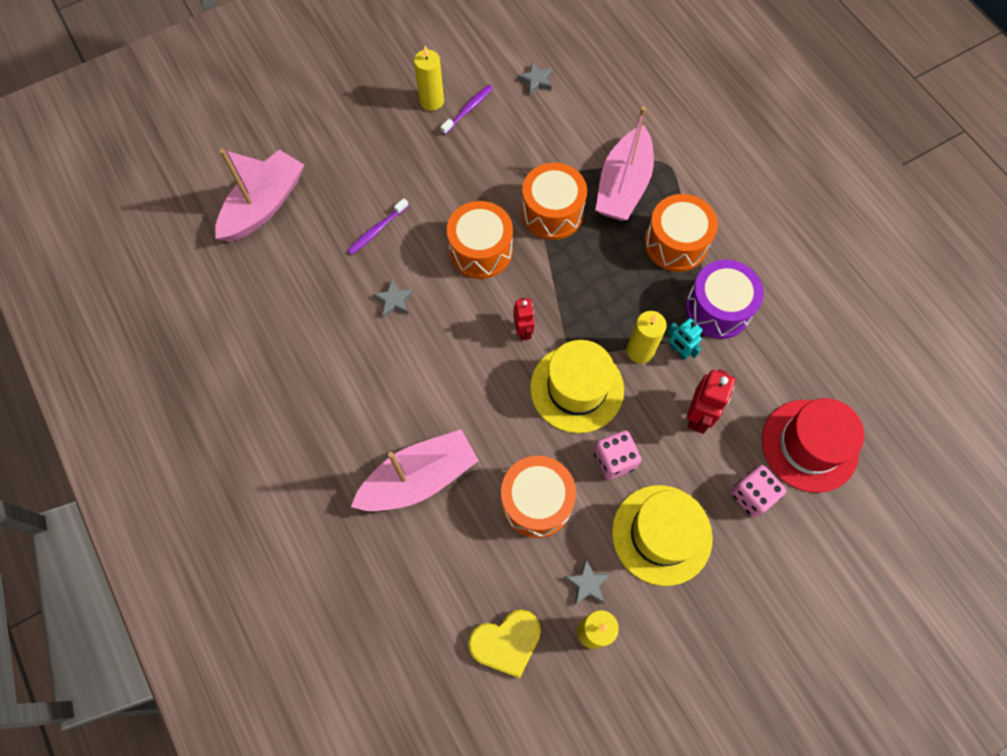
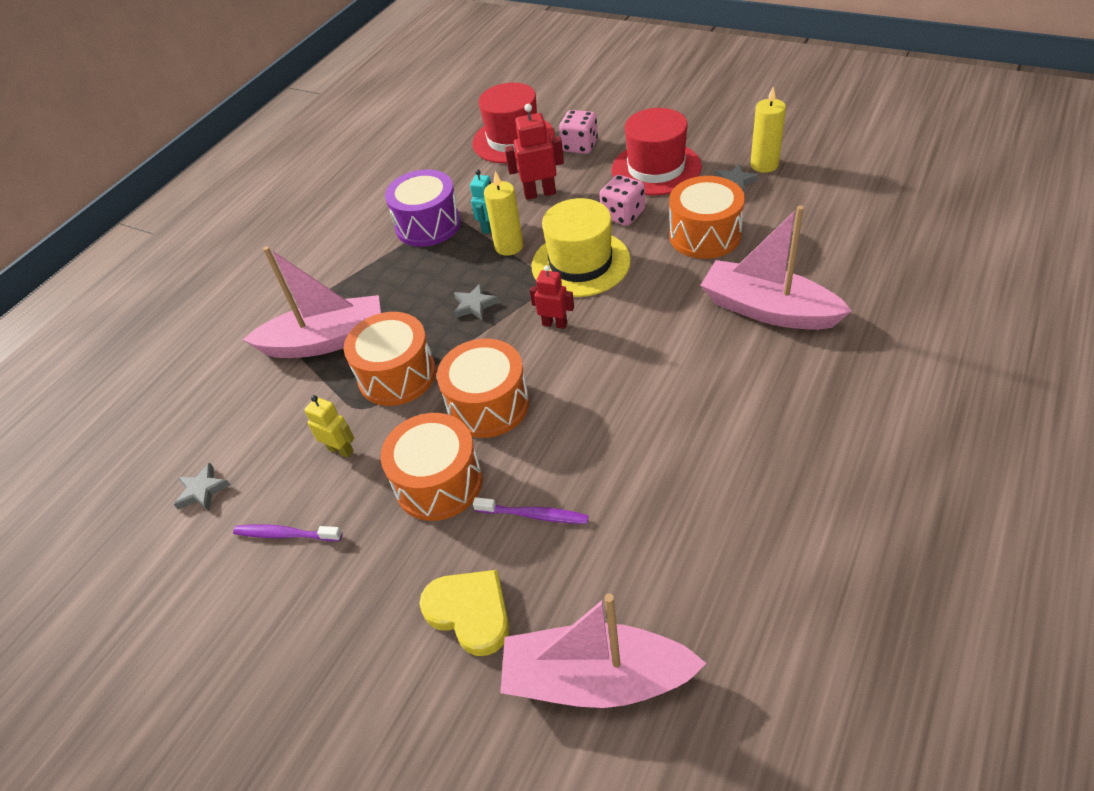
camera: 115 degrees left, 20 degrees down
grey star [373,279,414,318] -> grey star moved to [454,284,499,321]
yellow candle [414,46,444,111] -> none
yellow heart [468,610,541,678] -> yellow heart moved to [419,570,509,656]
red robot [513,298,535,341] -> red robot turned 60 degrees clockwise [530,265,574,329]
yellow hat [612,485,713,586] -> red hat [611,108,702,196]
orange drum [645,194,718,272] -> orange drum moved to [381,413,483,521]
none -> yellow robot [304,395,354,458]

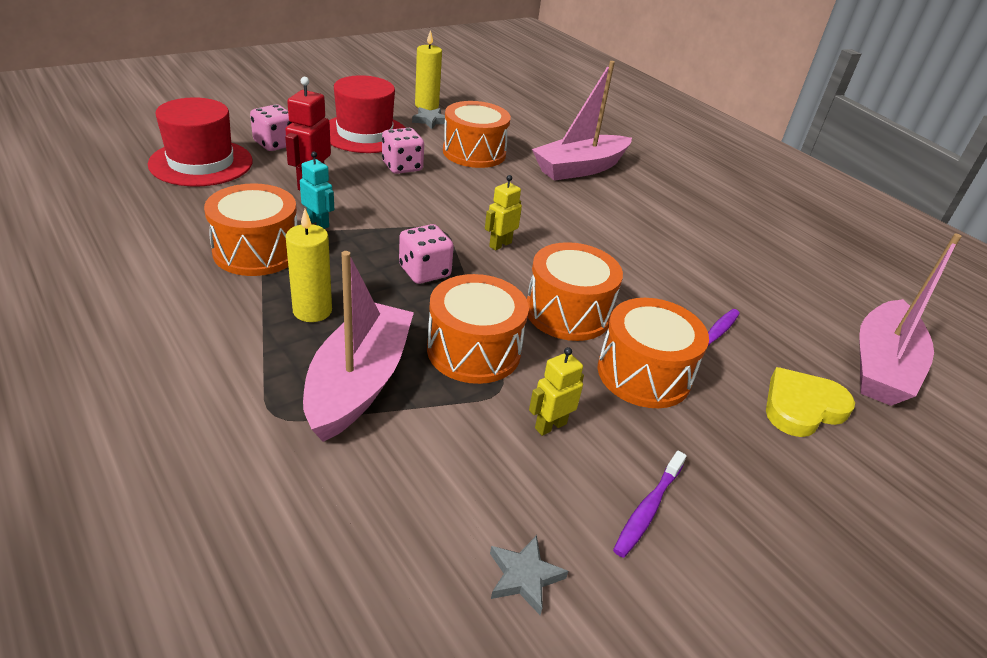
camera: 75 degrees left, 10 degrees down
purple drum [385,170,461,247] -> orange drum [204,183,297,276]
grey star [454,284,499,321] -> pink dice [399,224,454,284]
yellow candle [484,171,523,256] -> yellow candle moved to [286,209,332,322]
red robot [530,265,574,329] -> yellow robot [485,175,522,250]
yellow hat [532,198,631,297] -> none

